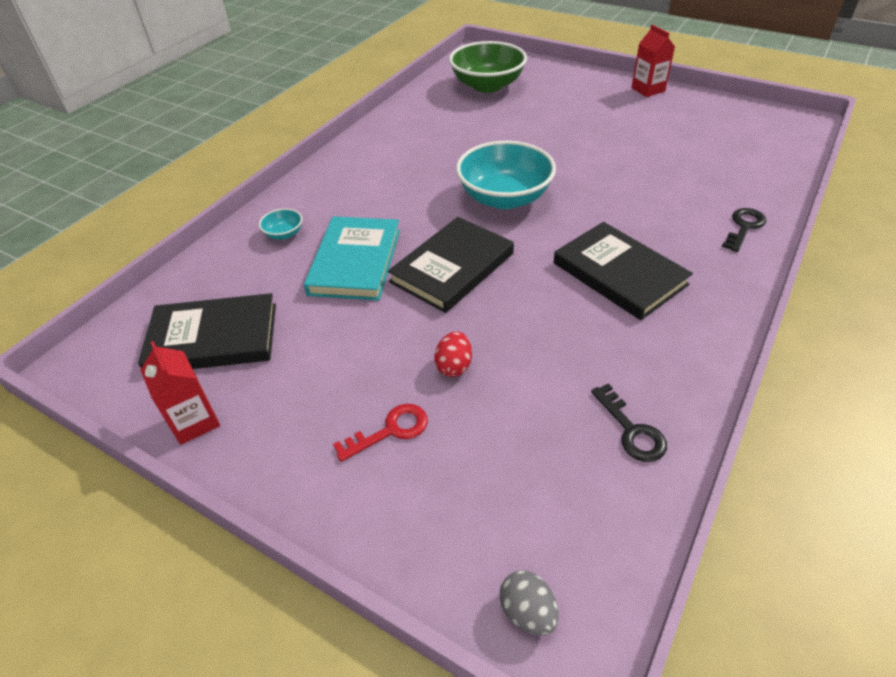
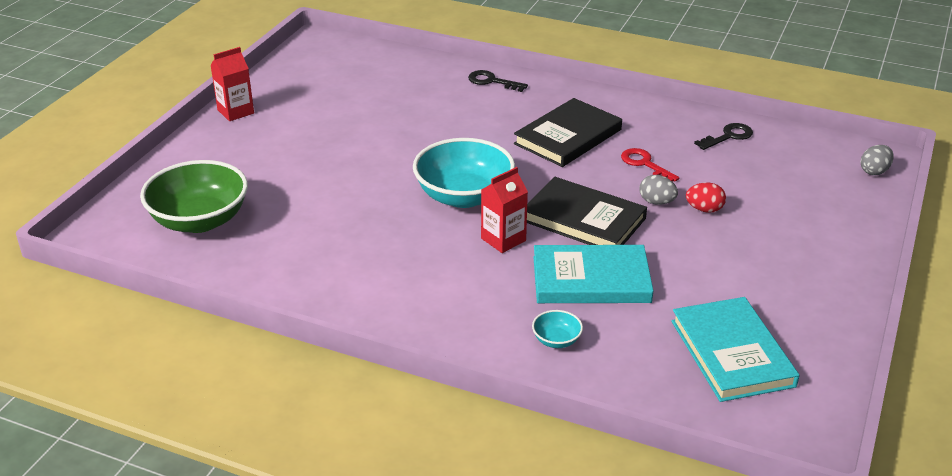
camera: 100 degrees left, 10 degrees down
black book [138,293,276,369] -> turquoise book [671,297,799,402]
red carton [140,341,220,445] -> red carton moved to [481,167,528,253]
red key [333,404,428,462] -> red key moved to [621,148,679,182]
none -> grey egg [639,175,678,205]

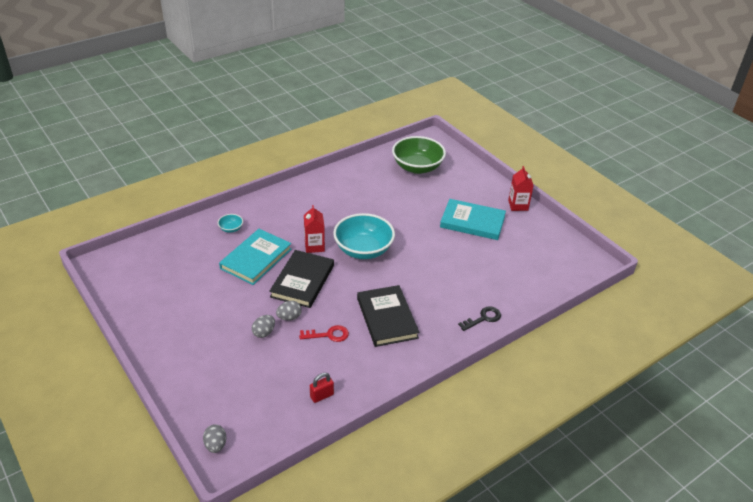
camera: 120 degrees right, 5 degrees up
black book [527,177,647,245] -> black book turned 45 degrees counterclockwise [269,250,334,308]
turquoise book [671,297,799,402] -> turquoise book moved to [440,199,506,240]
red egg [686,182,726,213] -> grey egg [252,315,275,338]
black key [694,123,753,150] -> red padlock [310,373,334,403]

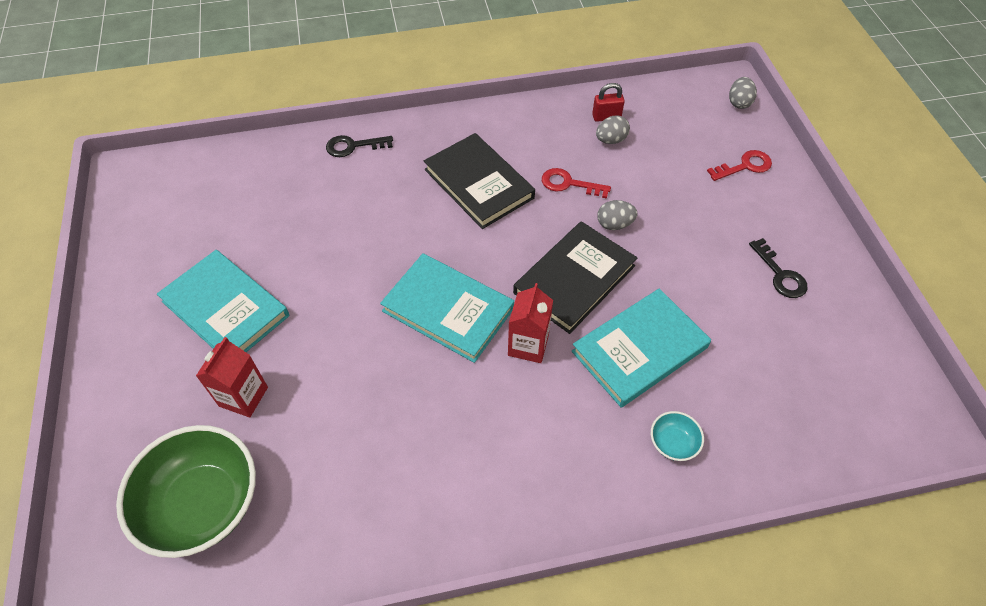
camera: 155 degrees left, 15 degrees up
grey egg [252,315,275,338] -> grey egg moved to [596,115,630,144]
turquoise bowl [333,213,395,259] -> turquoise book [380,253,514,363]
black book [357,285,420,347] -> black book turned 45 degrees counterclockwise [424,133,535,229]
red carton [508,166,534,211] -> red carton moved to [196,337,268,418]
none -> red key [707,150,772,181]
none -> black key [749,238,807,298]

